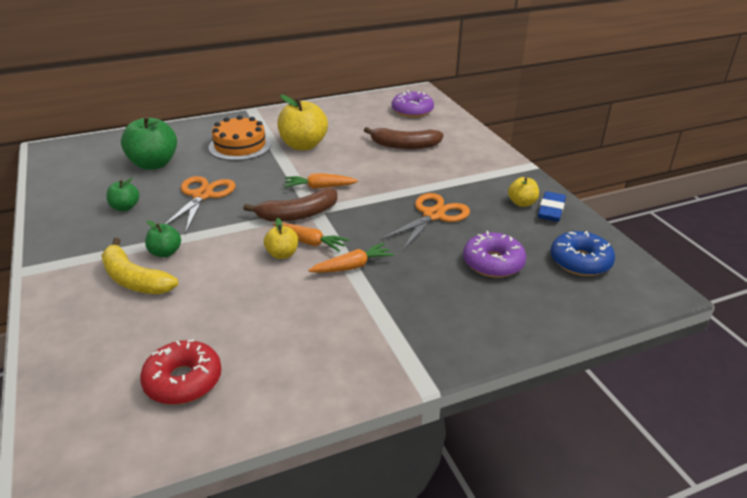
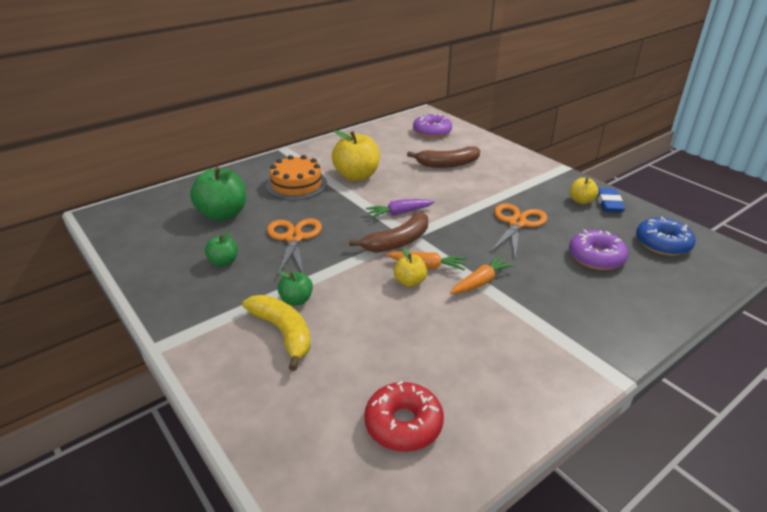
camera: 15 degrees left, 0 degrees up
yellow banana [101,238,179,294] -> yellow banana turned 150 degrees counterclockwise [242,295,311,371]
orange carrot [284,173,358,189] -> purple carrot [366,199,435,218]

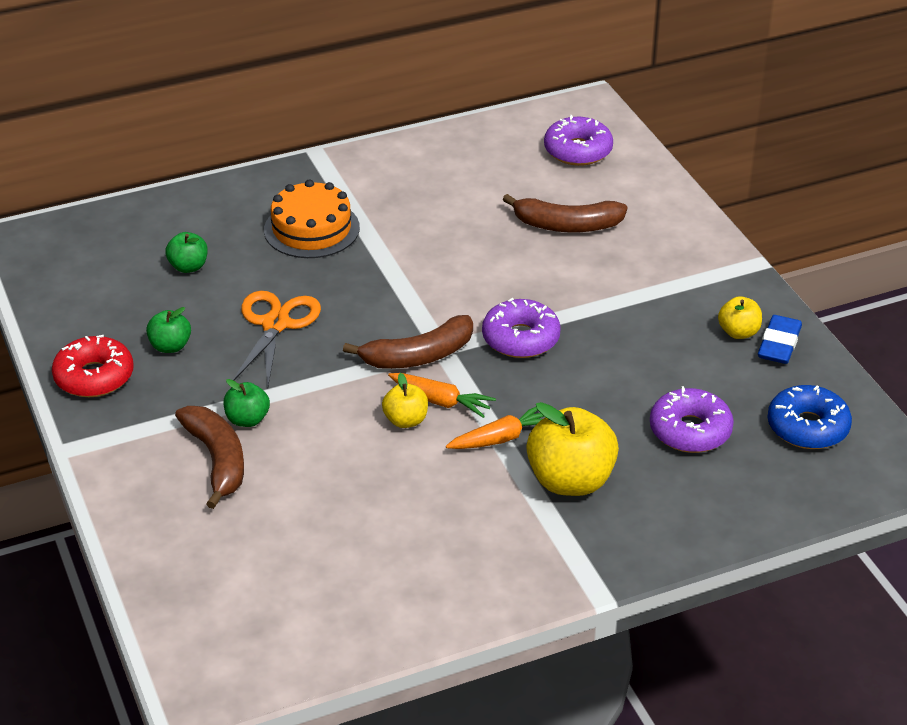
camera: 15 degrees right, 5 degrees up
green apple [190,167,246,221] -> green apple [165,232,208,273], size x0.53
yellow banana [242,295,311,371] -> brown banana [175,406,244,509]
yellow apple [332,130,380,181] -> yellow apple moved to [526,402,619,496]
red donut [364,381,444,452] -> red donut moved to [52,335,134,397]
purple carrot [366,199,435,218] -> none
orange scissors [490,203,547,259] -> none
none -> purple donut [482,298,561,358]

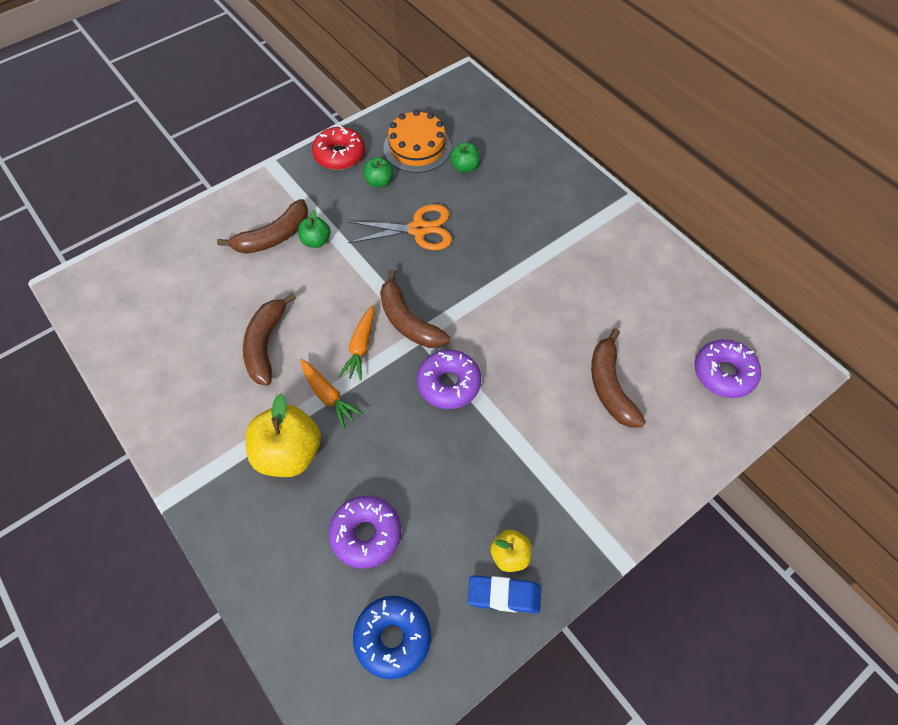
camera: 75 degrees right, 20 degrees up
orange cake [264,180,360,258] -> orange cake moved to [383,110,451,173]
yellow apple [382,373,428,428] -> none
none -> brown banana [243,293,296,386]

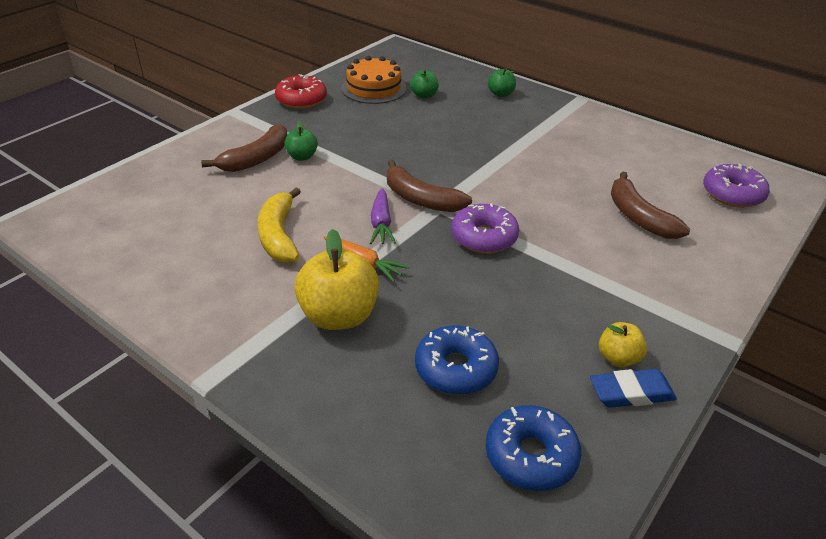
camera: 15 degrees left, 20 degrees down
brown banana [243,293,296,386] -> yellow banana [257,187,301,263]
purple donut [328,495,401,569] -> blue donut [415,325,499,395]
orange carrot [339,305,375,381] -> purple carrot [370,188,396,244]
orange scissors [347,204,452,250] -> none
green apple [363,157,394,187] -> green apple moved to [488,68,516,97]

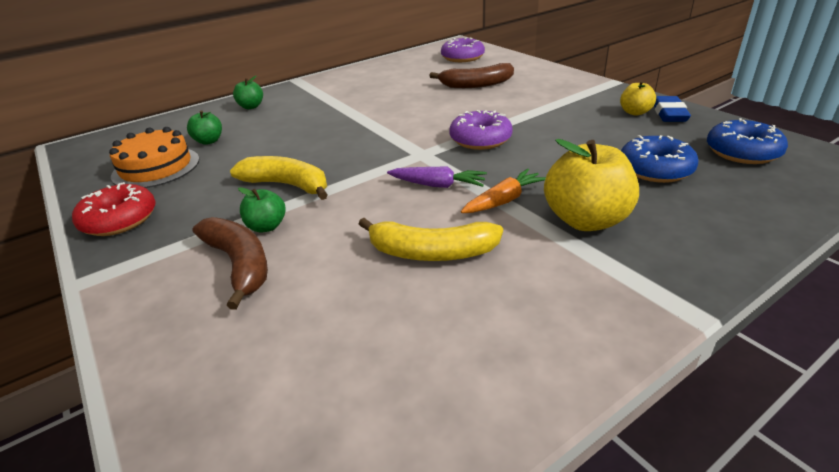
camera: 70 degrees left, 5 degrees down
brown banana [387,160,472,212] -> none
none -> yellow banana [230,156,327,200]

